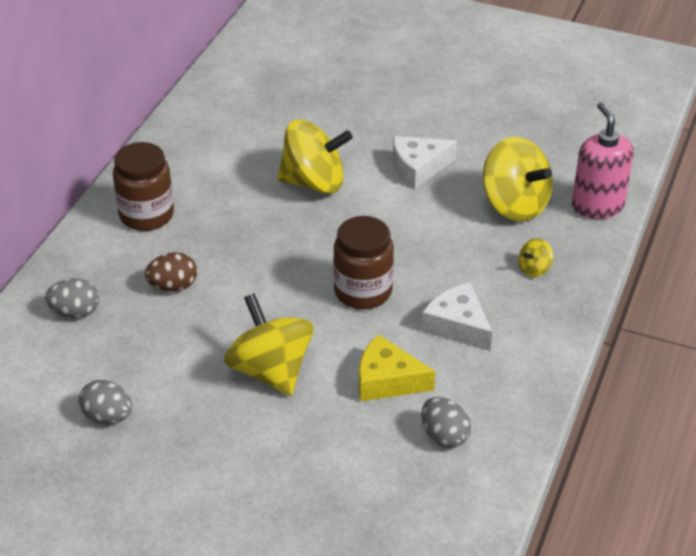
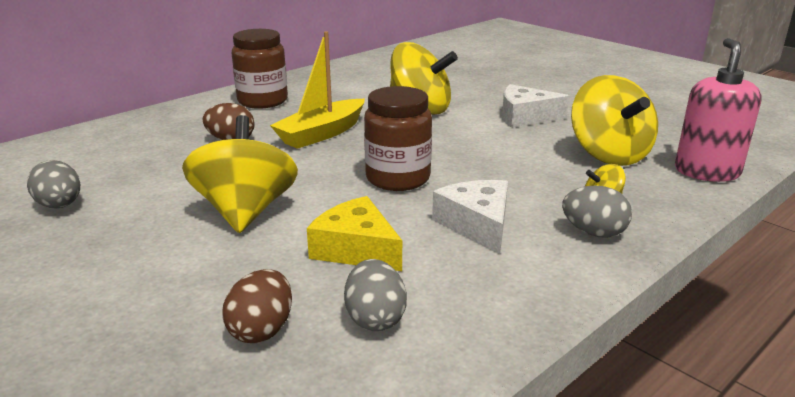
camera: 25 degrees right, 15 degrees down
grey egg [45,278,99,318] -> grey egg moved to [562,185,632,238]
none -> brown egg [222,269,292,343]
none -> yellow boat [270,31,365,149]

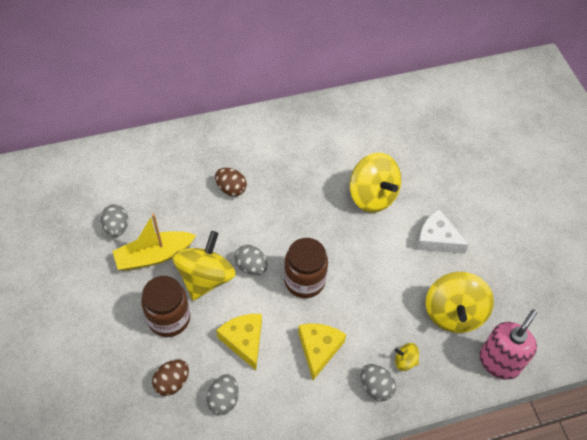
camera: 25 degrees right, 30 degrees up
brown jar [232,29,288,109] -> brown jar moved to [141,276,190,337]
yellow boat [270,31,365,149] -> yellow boat moved to [112,214,196,271]
white cheese [432,180,508,254] -> yellow cheese [298,324,346,380]
none -> grey egg [234,245,268,275]

